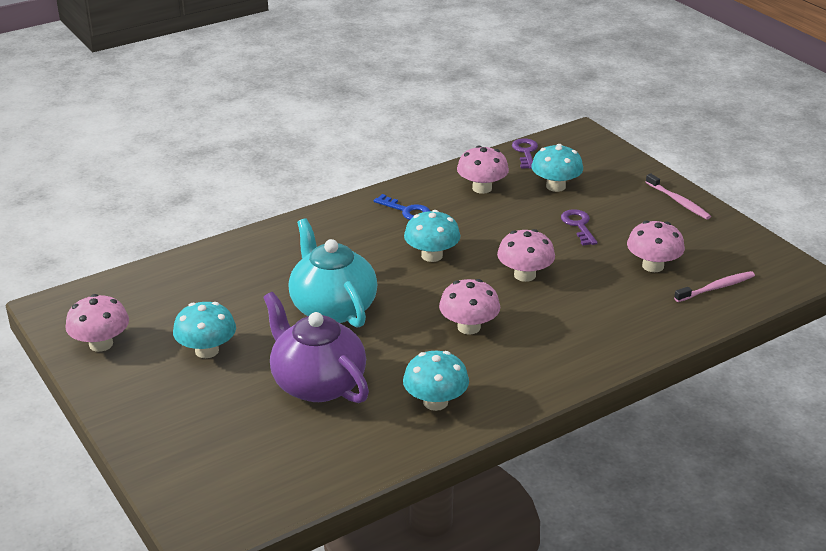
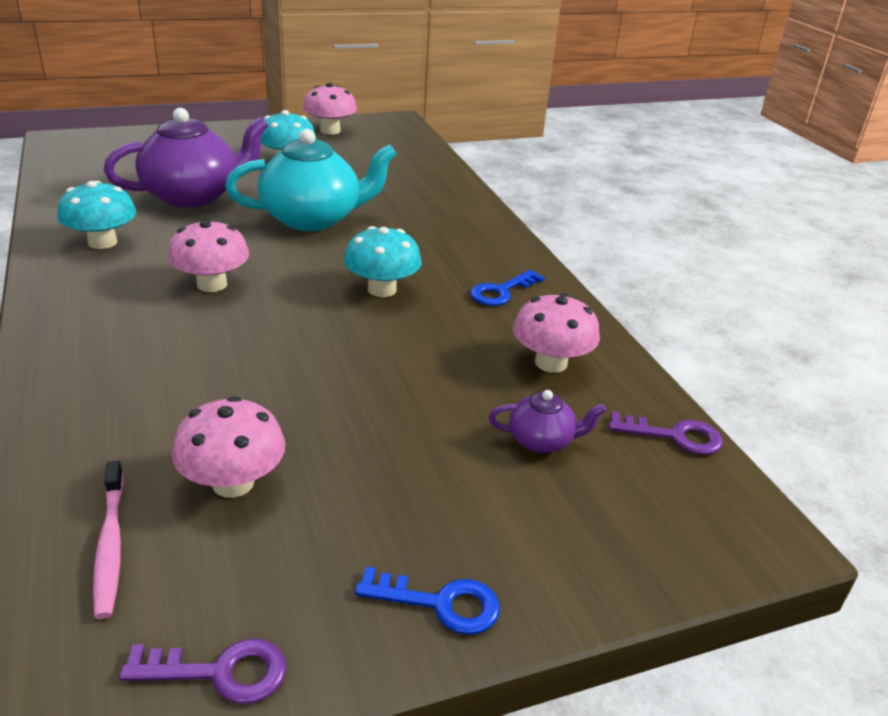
camera: 100 degrees right, 0 degrees up
pink mushroom [497,229,555,282] -> none
turquoise mushroom [531,144,583,192] -> purple teapot [489,390,606,453]
purple key [561,209,597,246] -> purple key moved to [119,639,286,704]
pink toothbrush [646,173,711,219] -> blue key [355,566,500,635]

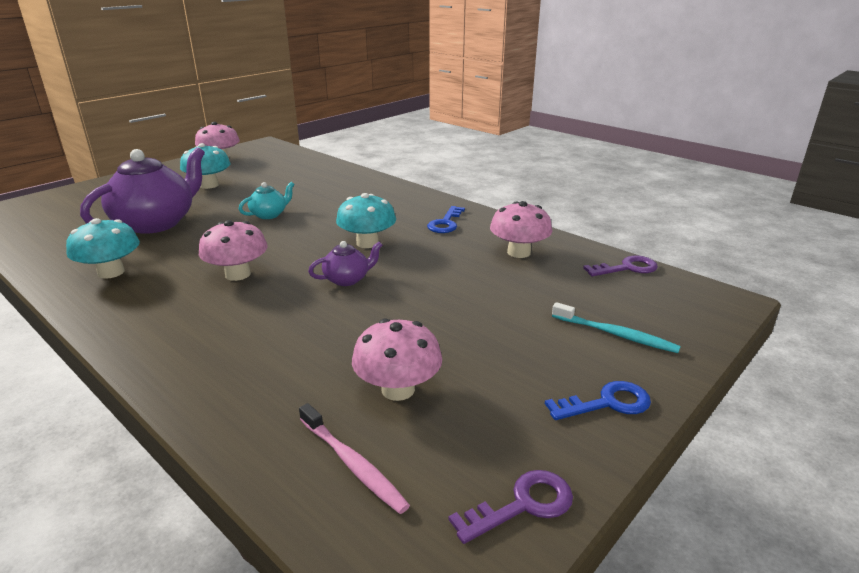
camera: 25 degrees left, 5 degrees down
turquoise teapot [225,129,397,231] -> turquoise teapot [239,182,295,219], size x0.47
purple teapot [489,390,606,453] -> purple teapot moved to [308,241,383,286]
none -> turquoise toothbrush [552,302,681,353]

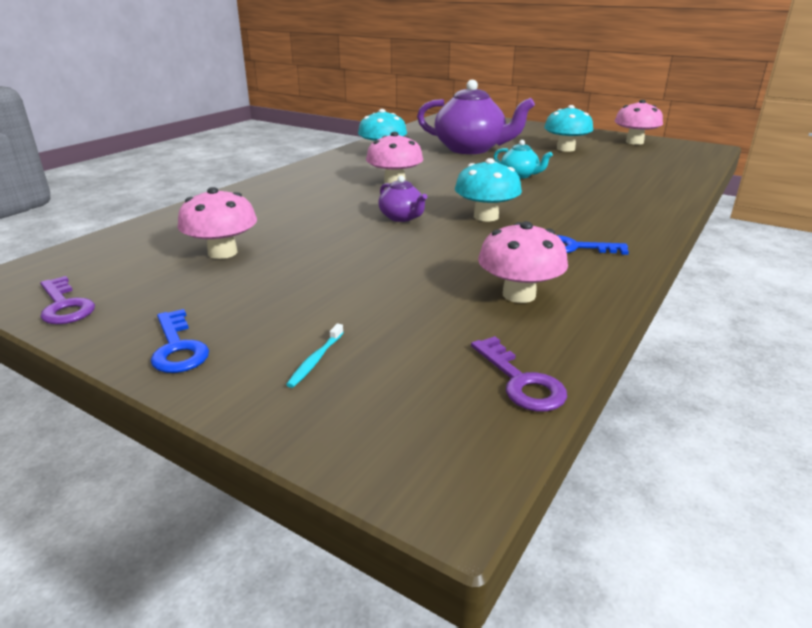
camera: 80 degrees right, 0 degrees up
pink toothbrush [299,403,410,514] -> none
turquoise toothbrush [552,302,681,353] -> turquoise toothbrush [286,324,344,388], size x0.61

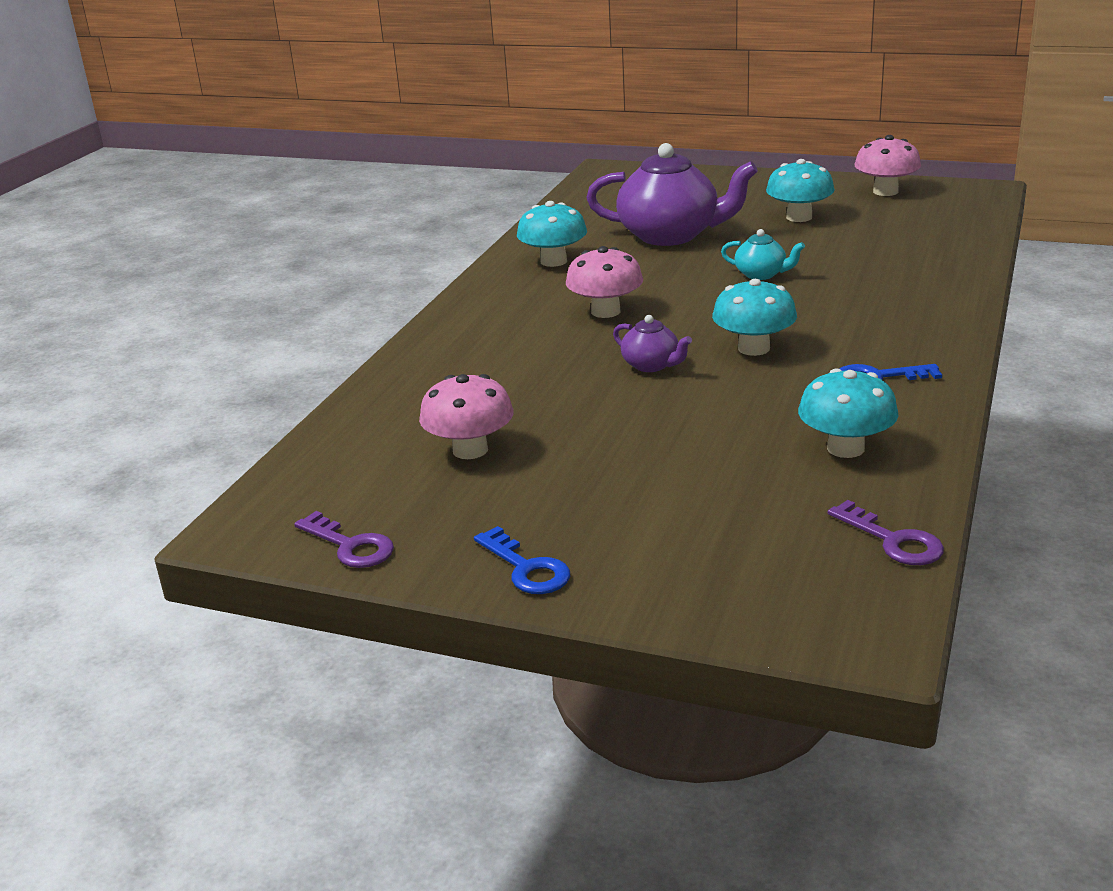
camera: 10 degrees left, 0 degrees up
turquoise toothbrush [286,324,344,388] -> none
pink mushroom [478,221,568,303] -> turquoise mushroom [798,369,899,458]

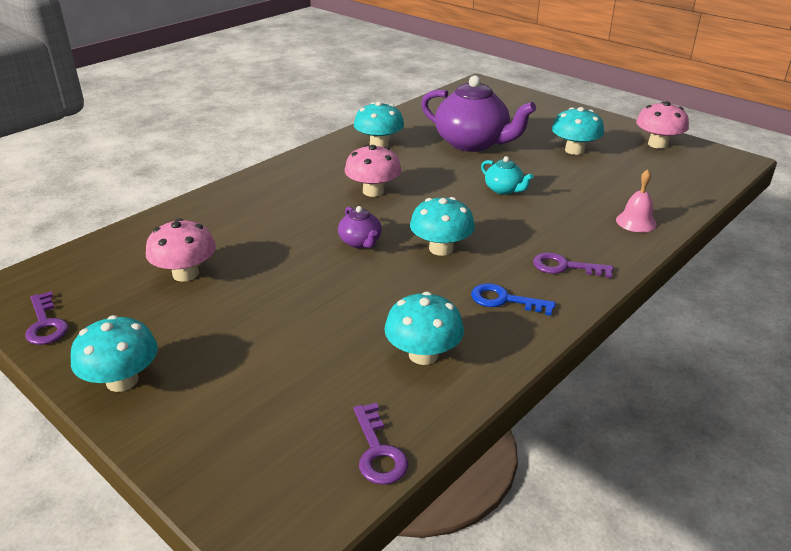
camera: 20 degrees right, 5 degrees up
blue key [474,526,570,594] -> turquoise mushroom [71,315,158,392]
none -> purple key [533,252,613,278]
none -> pink bell [616,169,657,232]

